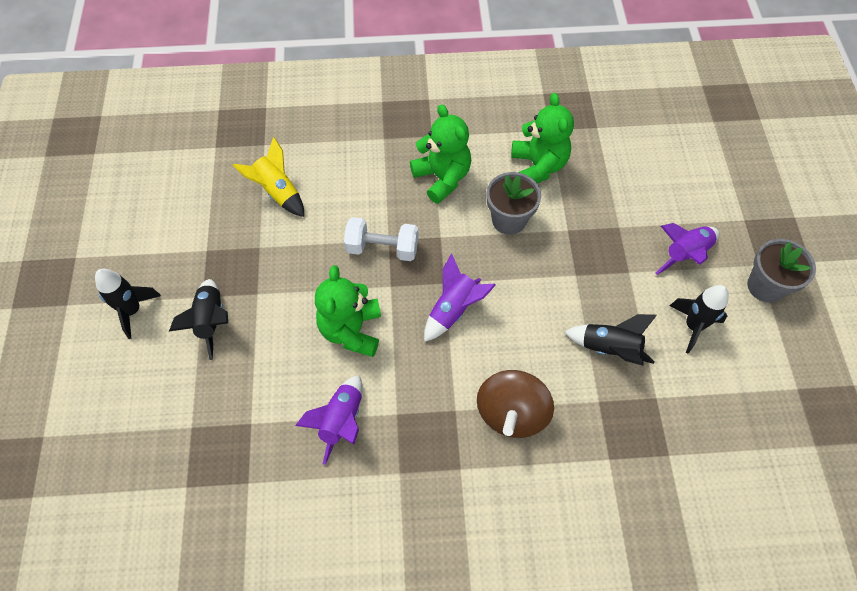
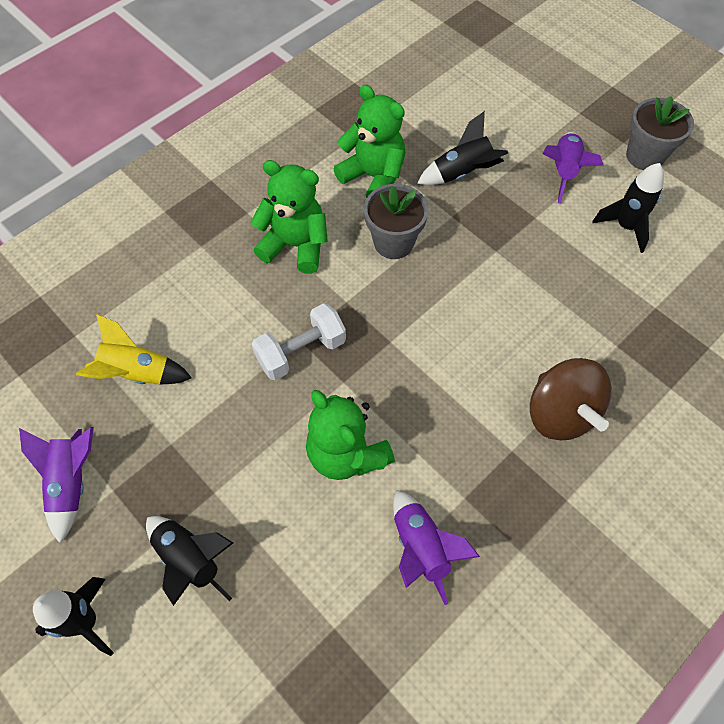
camera: 40 degrees left, 0 degrees up
purple rocket [424,254,496,342] -> purple rocket moved to [19,427,94,543]
black rocket [565,314,657,366] -> black rocket moved to [417,111,508,185]

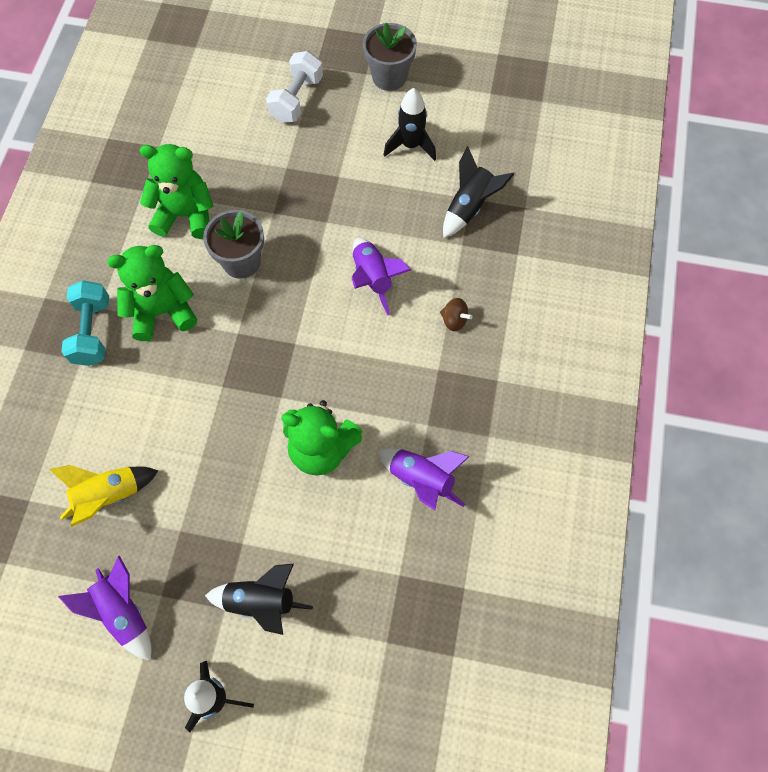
camera: 35 degrees left, 5 degrees up
white dumbbell [252,303,346,380] -> white dumbbell moved to [266,51,323,123]
black rocket [417,111,508,185] -> black rocket moved to [443,146,514,238]
brown spinning top [530,358,612,440] -> brown spinning top [440,298,473,331], size x0.45
purple rocket [543,132,604,204] -> purple rocket moved to [351,238,411,315]
none -> turquoise dumbbell [62,280,109,366]

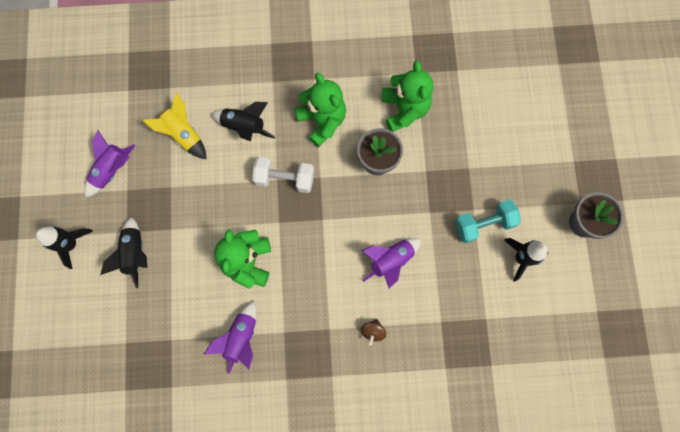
camera: 75 degrees right, 10 degrees up
turquoise dumbbell [62,280,109,366] -> turquoise dumbbell moved to [455,199,521,243]
white dumbbell [266,51,323,123] -> white dumbbell moved to [252,157,314,193]
black rocket [443,146,514,238] -> black rocket moved to [211,102,275,141]

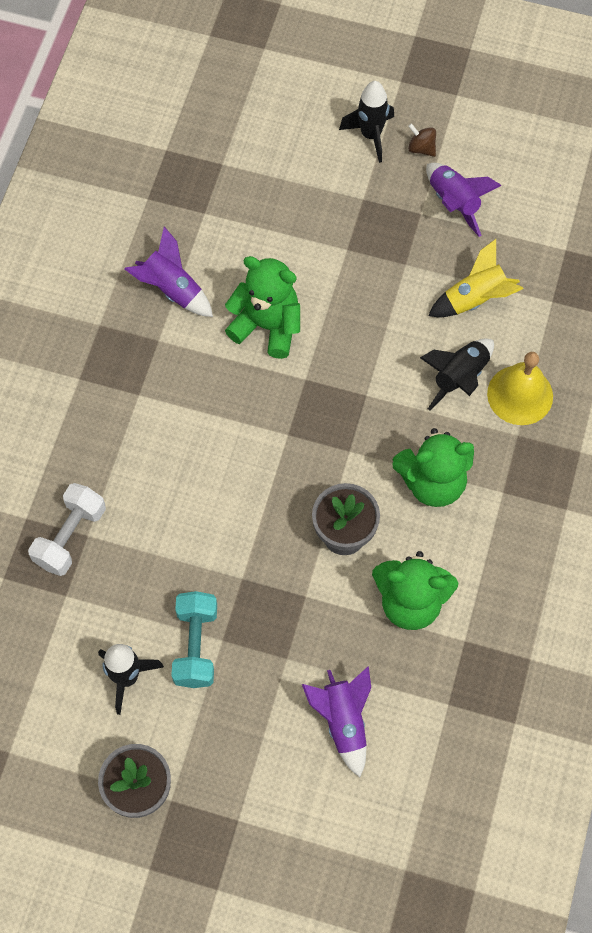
camera: 110 degrees right, 10 degrees down
black rocket [100,217,147,288] -> none
white dumbbell [252,157,314,193] -> white dumbbell moved to [28,483,106,576]
brown spinning top [361,319,386,346] -> brown spinning top moved to [408,123,436,157]
purple rocket [362,238,421,289] -> purple rocket moved to [302,666,371,777]
none -> yellow bell [487,352,553,425]

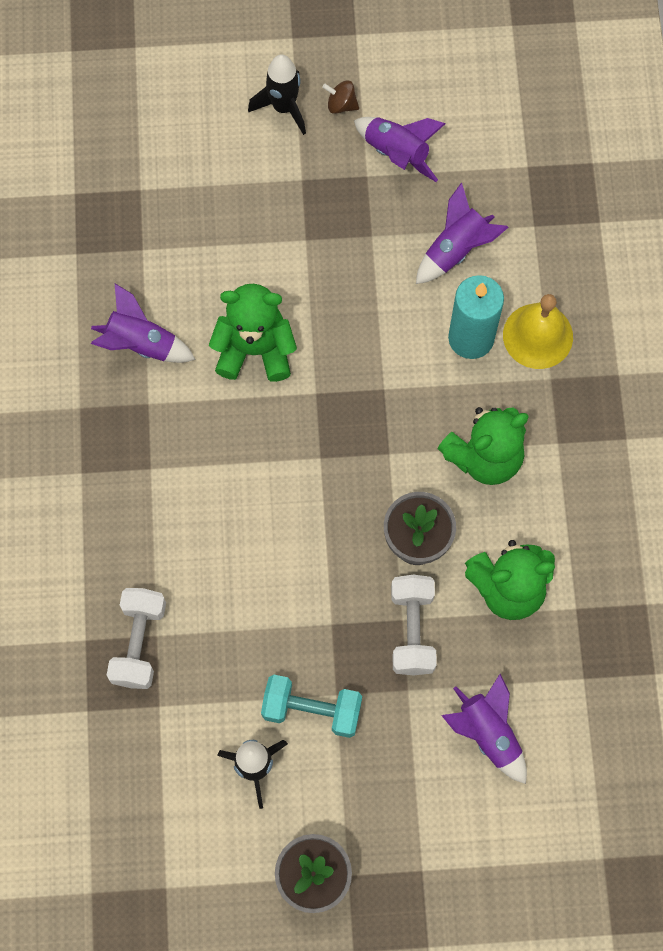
camera: 20 degrees left, 5 degrees up
turquoise dumbbell [171,591,217,688] -> turquoise dumbbell turned 60 degrees counterclockwise [261,675,362,738]
black rocket [420,338,494,410] -> turquoise candle [448,275,504,359]
yellow rocket [428,239,523,317] -> purple rocket [416,183,509,284]
none -> white dumbbell [391,575,437,675]

